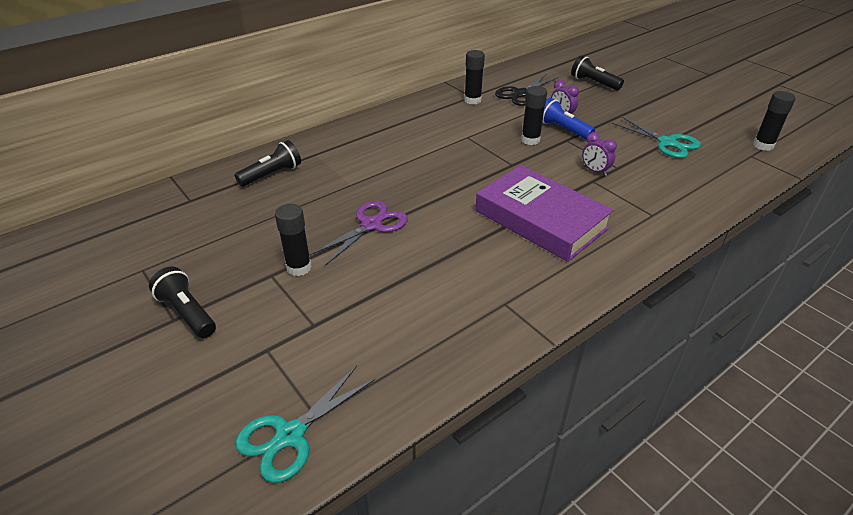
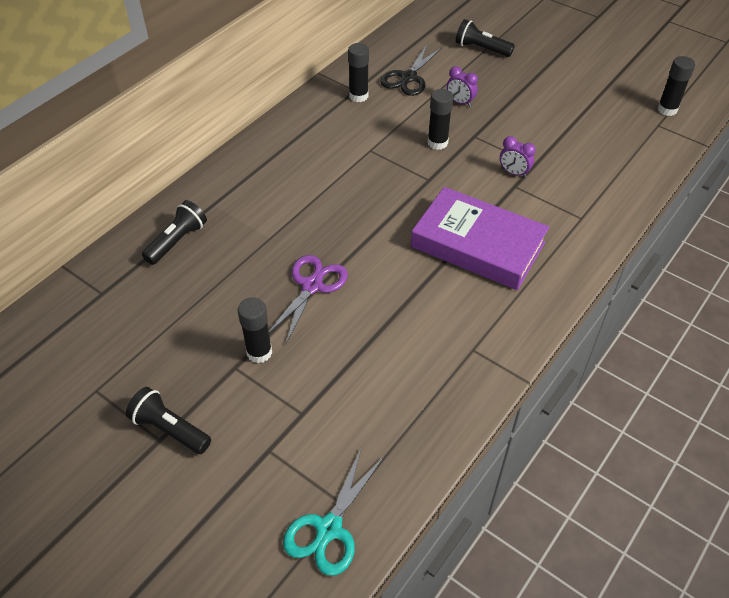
camera: 15 degrees left, 10 degrees up
blue flashlight [542,98,595,140] -> none
turquoise scissors [612,116,701,158] -> none

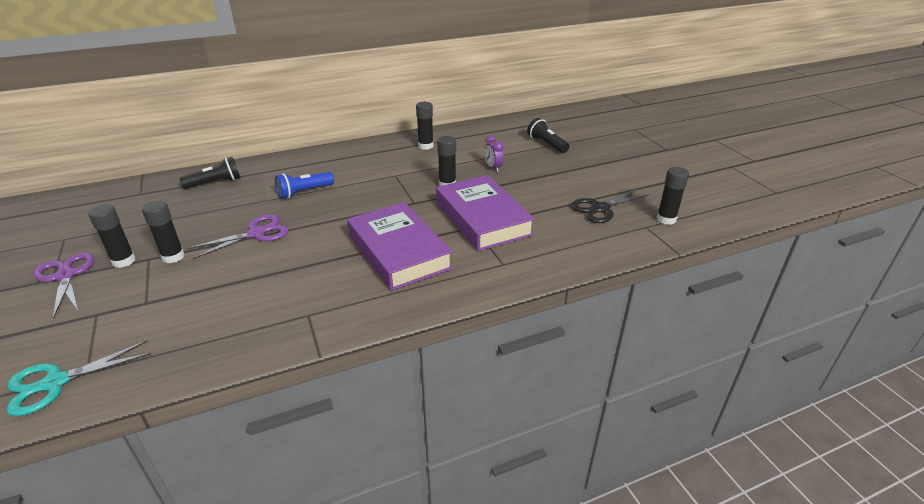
camera: 30 degrees right, 15 degrees down
black flashlight [126,387,211,454] -> purple scissors [34,252,94,319]
black scissors [380,45,442,96] -> black scissors moved to [571,188,650,223]
purple clock [500,136,536,178] -> purple book [436,175,535,251]
none -> black glue stick [88,204,136,268]
none -> blue flashlight [275,172,334,199]

